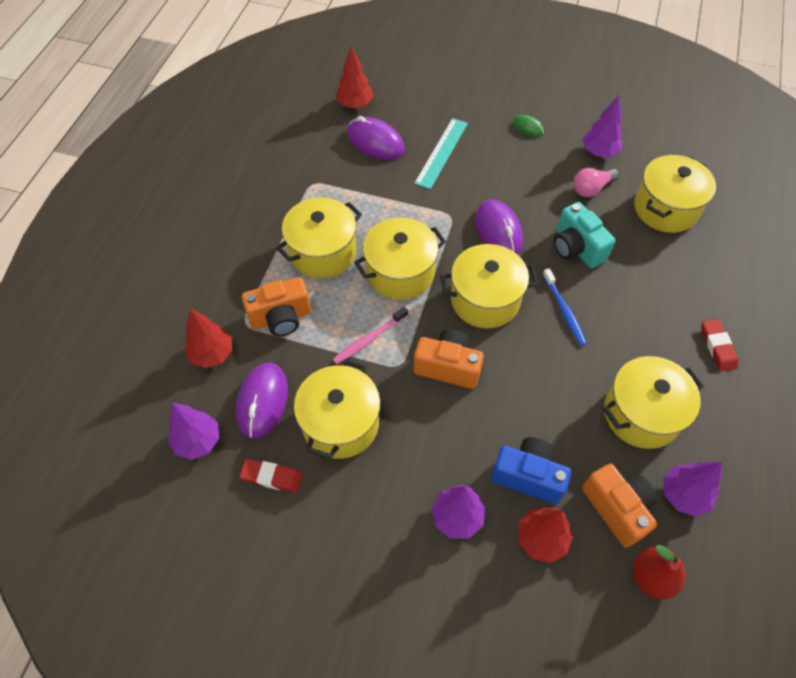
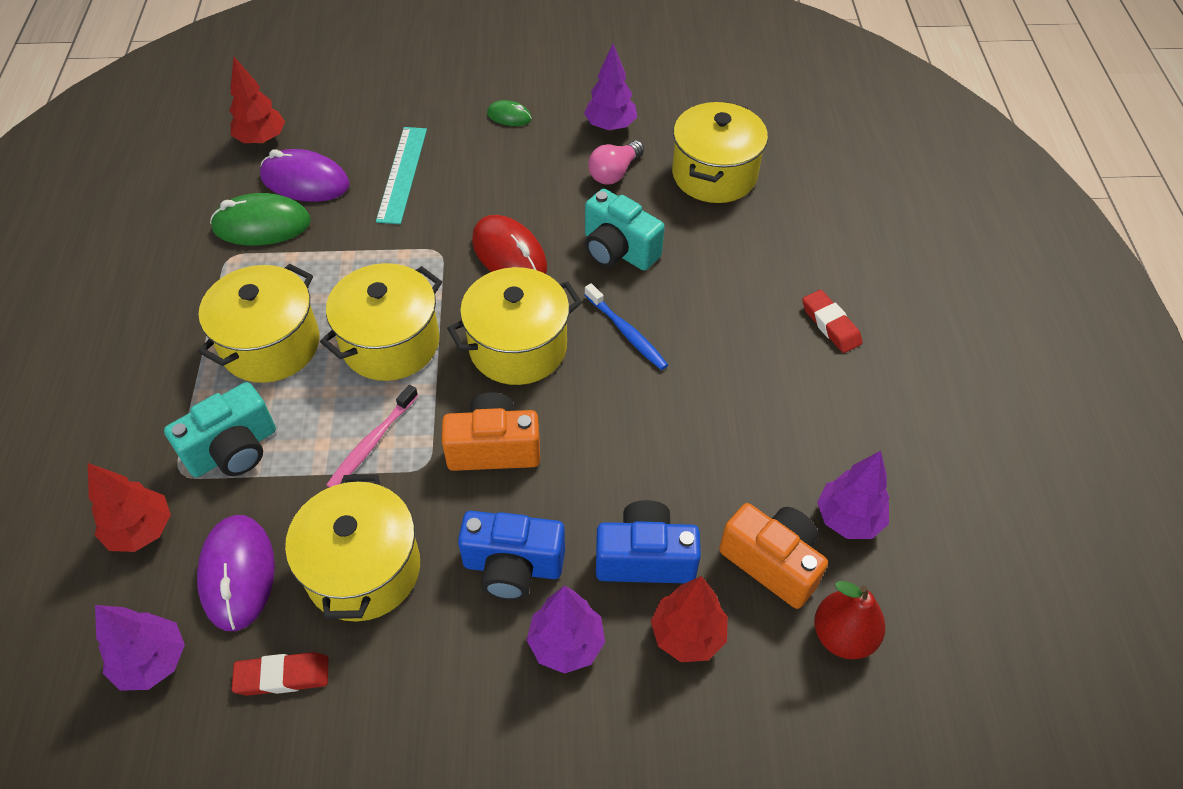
camera: 20 degrees left, 5 degrees down
orange camera [242,277,311,336] -> turquoise camera [164,382,276,477]
purple mouse [475,199,523,255] -> red mouse [472,215,547,274]
yellow pot [603,356,704,449] -> none
none -> green mouse [210,193,311,245]
none -> blue camera [458,511,565,600]

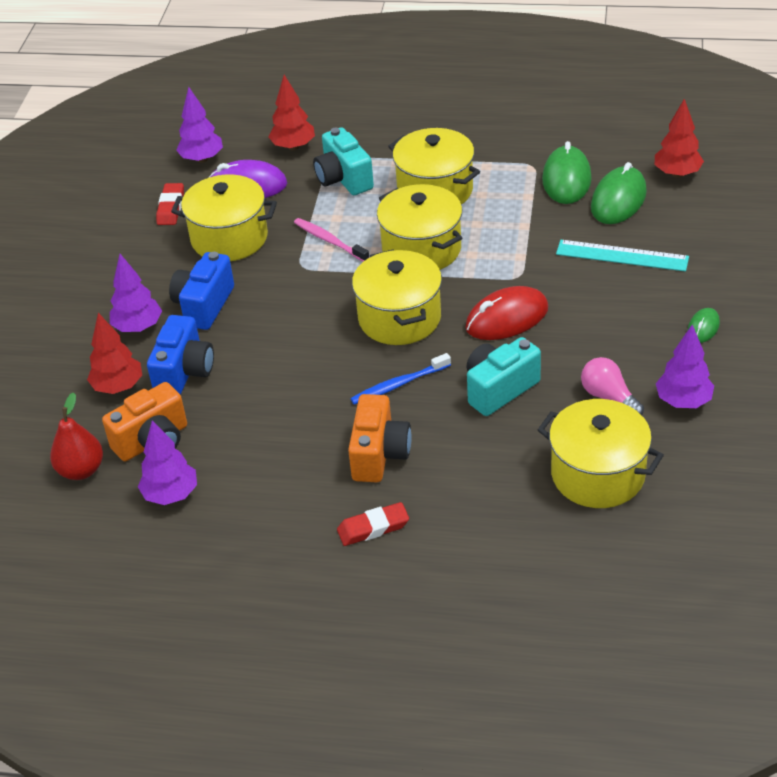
camera: 105 degrees right, 10 degrees down
purple mouse [260,149,350,202] -> green mouse [591,162,647,224]
orange camera [442,392,540,471] -> orange camera moved to [348,394,412,482]

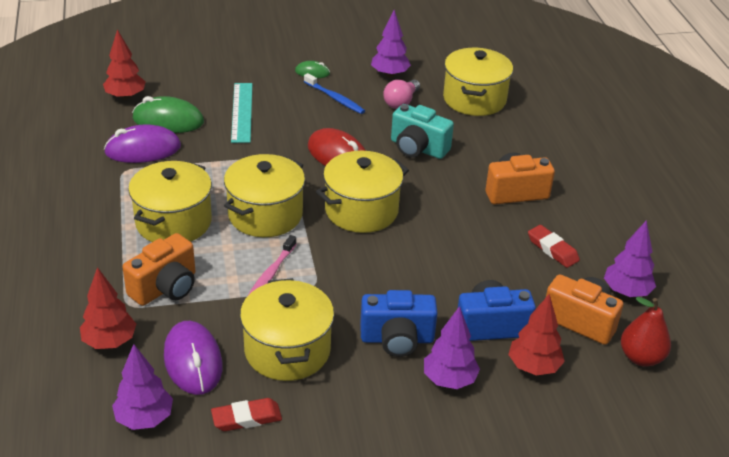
camera: 115 degrees left, 5 degrees down
turquoise camera [313,127,374,195] -> orange camera [122,233,195,306]
red eraser [337,502,409,546] -> red eraser moved to [528,225,580,268]
blue toothbrush [350,353,451,405] -> blue toothbrush moved to [304,73,365,114]
green mouse [542,141,591,204] -> purple mouse [104,124,181,163]

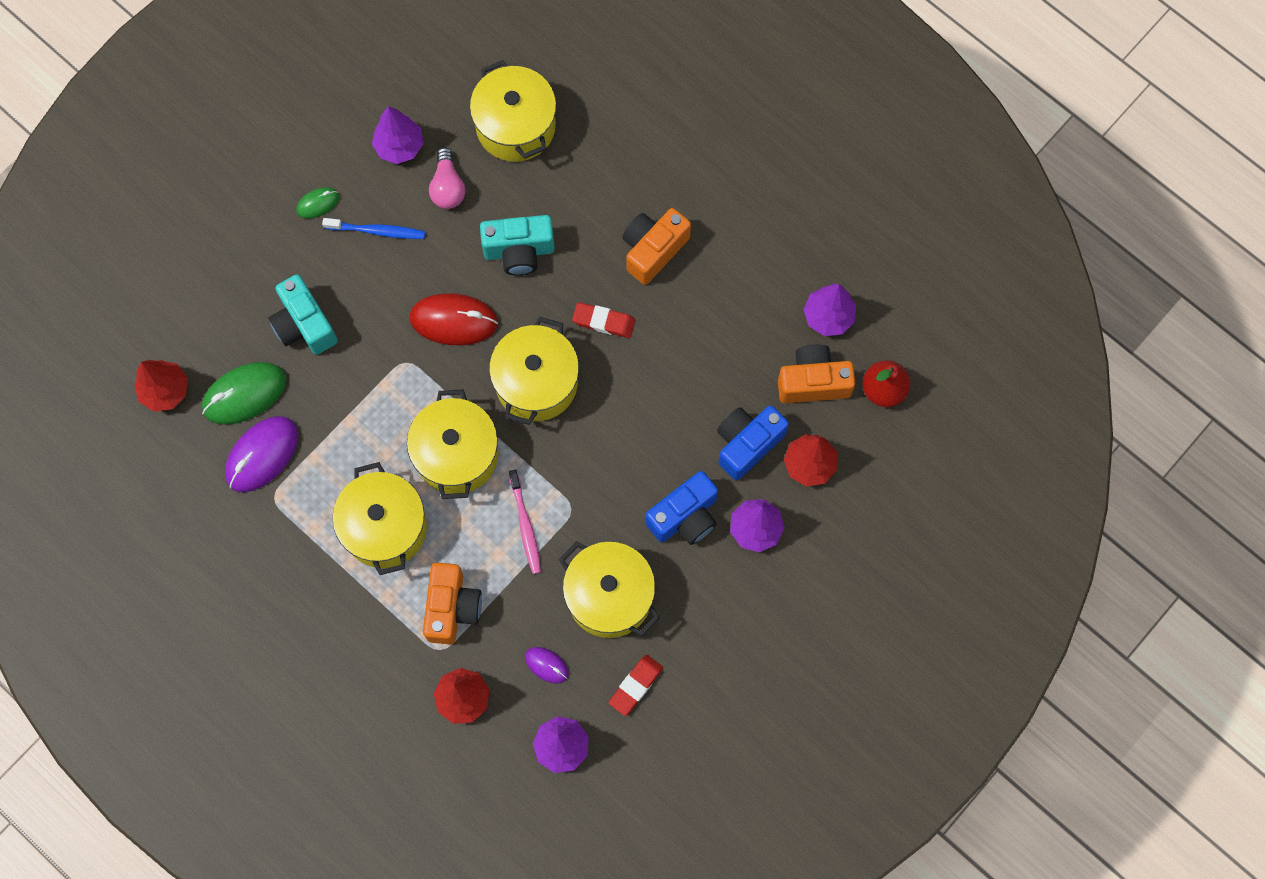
camera: 35 degrees left, 35 degrees up
purple mouse [164,321,223,395] -> purple mouse [525,647,569,684], size x0.53
turquoise ruler [231,83,252,143] -> turquoise camera [268,274,338,355]
red eraser [528,225,580,268] -> red eraser moved to [572,302,635,338]

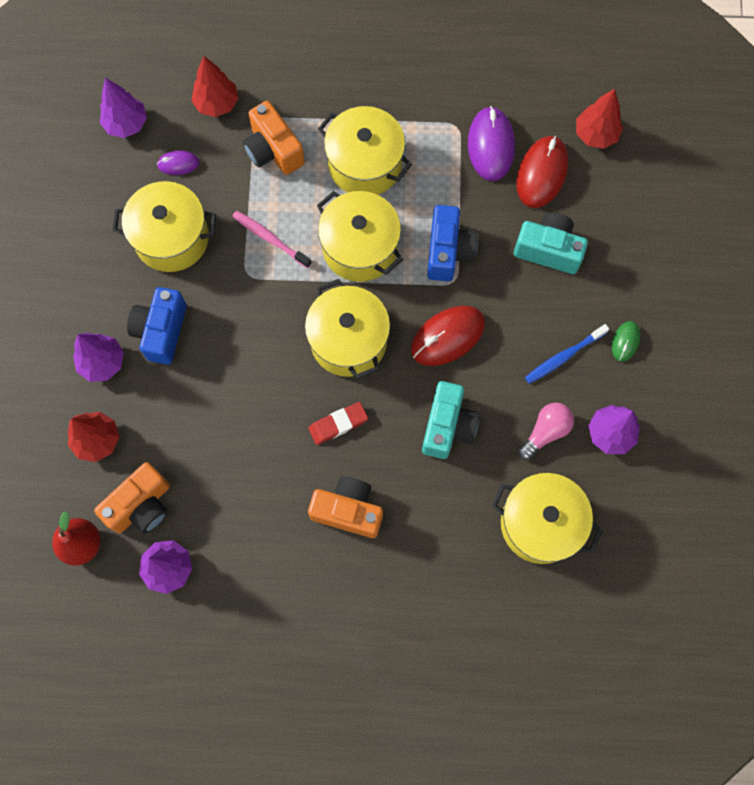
camera: 140 degrees right, 0 degrees up
green mouse [202,362,286,425] -> red mouse [516,136,568,208]
pink light bulb [429,147,465,209] -> pink light bulb turned 90 degrees clockwise [518,403,574,460]
turquoise camera [480,215,555,276] -> turquoise camera turned 150 degrees clockwise [422,381,479,459]
red eraser [608,655,663,716] -> none
orange camera [622,208,691,285] -> orange camera turned 75 degrees counterclockwise [308,476,383,538]
blue camera [717,406,789,480] -> blue camera moved to [427,205,478,281]

